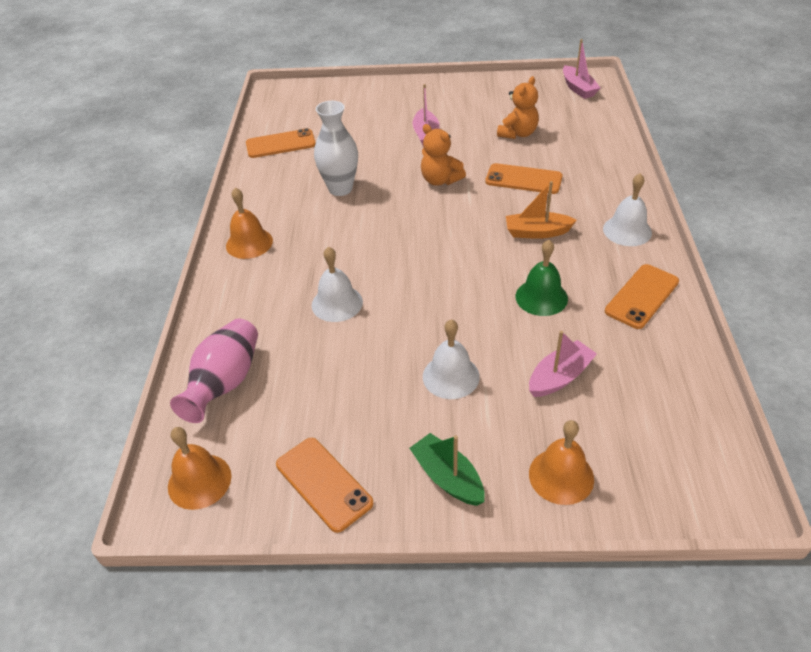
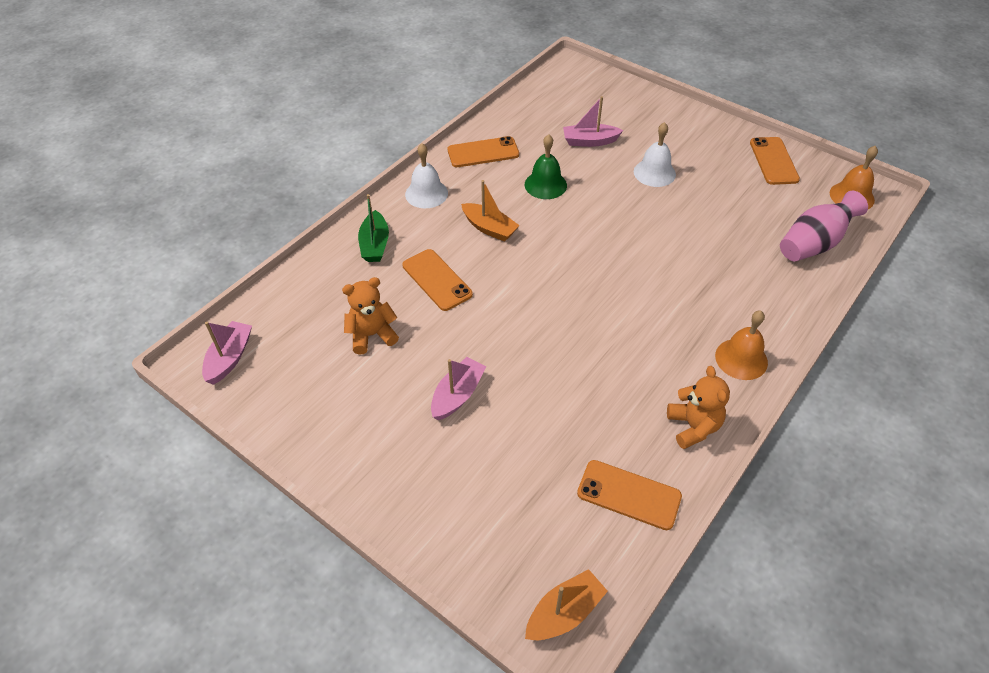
camera: 145 degrees left, 5 degrees up
white bell [312,246,363,322] -> none
white vase [314,101,358,196] -> none
green boat [409,433,485,506] -> green boat moved to [358,194,389,262]
orange teddy bear [421,124,466,186] -> orange teddy bear moved to [667,366,730,449]
orange bell [529,420,594,505] -> none
none -> orange boat [525,569,608,640]

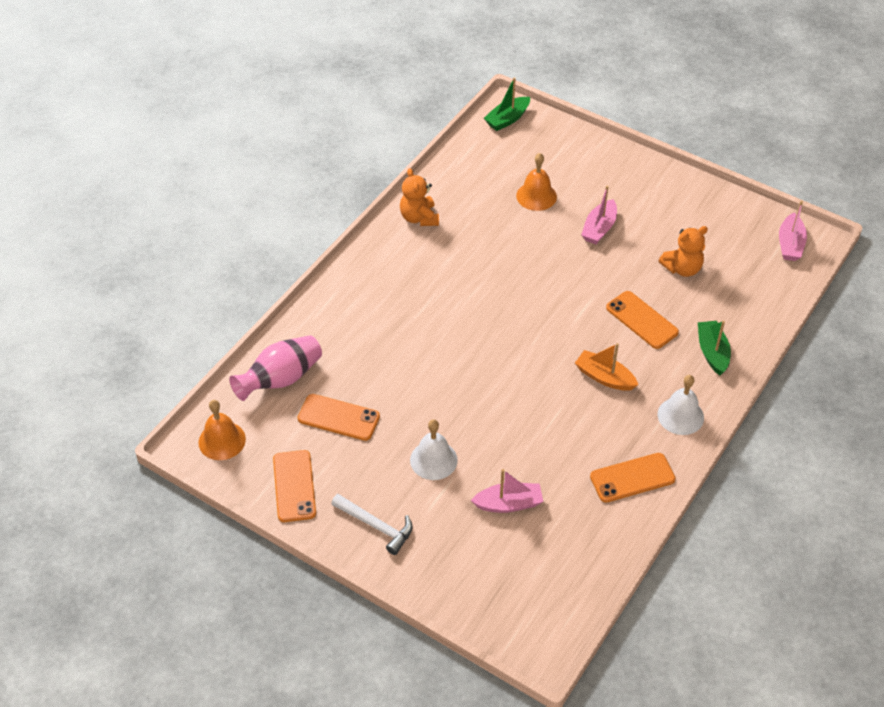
camera: 175 degrees right, 0 degrees up
green bell [525,134,567,199] -> none
orange boat [525,569,608,640] -> green boat [484,77,530,131]
orange phone [577,460,682,530] -> orange phone moved to [297,394,380,441]
orange bell [715,311,768,380] -> orange bell moved to [516,153,557,211]
none -> white hammer [331,494,413,555]

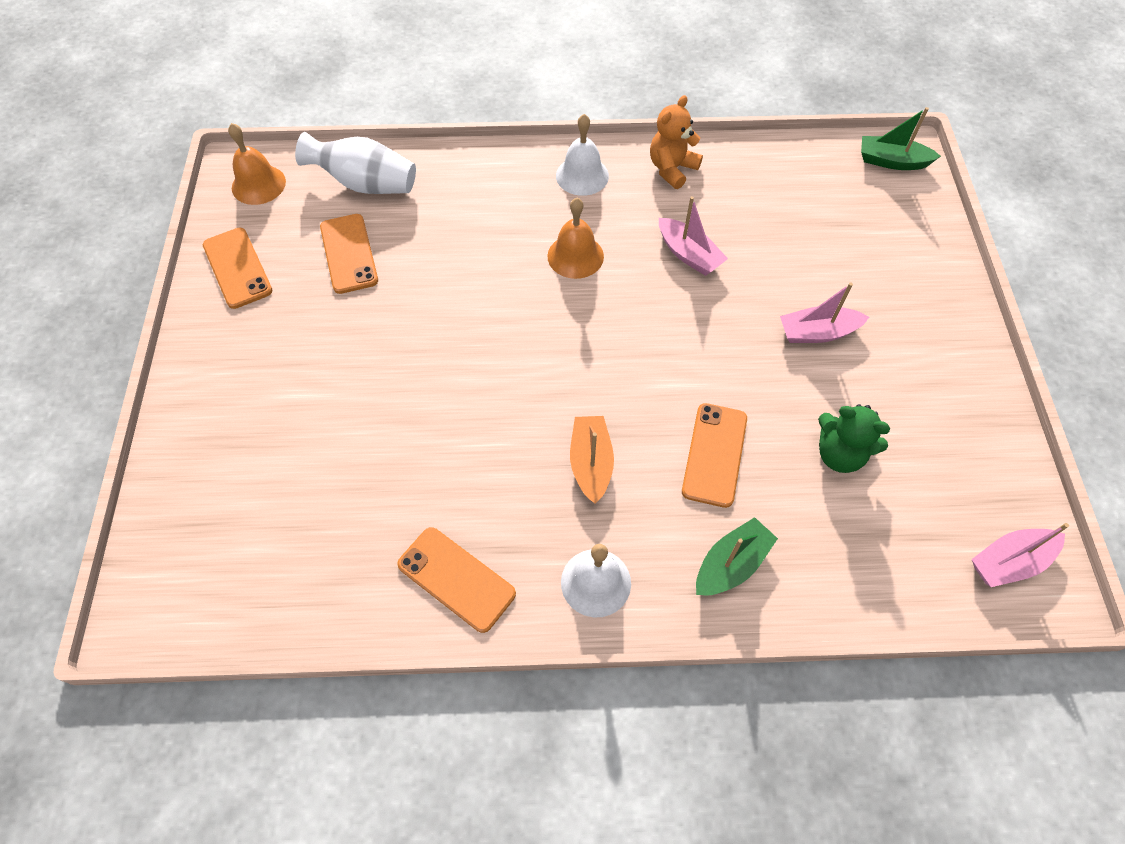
camera: 55 degrees right, 10 degrees up
pink vase [229,335,322,401] -> white vase [295,132,416,194]
orange phone [273,450,316,522] -> orange phone turned 75 degrees counterclockwise [203,228,273,309]
white hammer [331,494,413,555] -> none
white bell [410,419,458,480] -> white bell moved to [556,114,609,196]
pink boat [471,469,543,513] -> pink boat moved to [659,196,728,276]
orange bell [516,153,557,211] -> orange bell moved to [547,198,604,279]
orange teddy bear [659,226,708,277] -> green teddy bear [818,404,890,473]

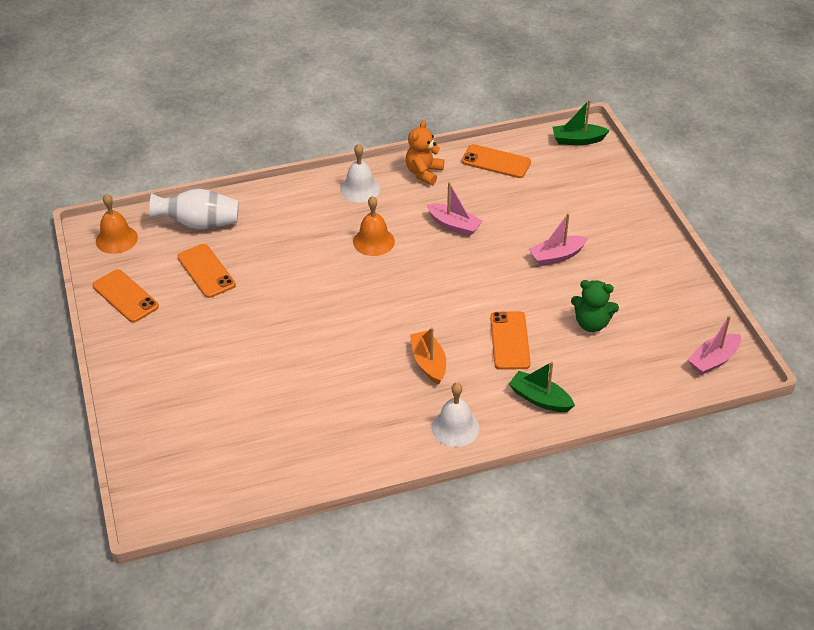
camera: 15 degrees left, 15 degrees down
orange phone [397,527,516,633] -> orange phone moved to [461,144,531,178]
green boat [696,517,778,595] -> green boat turned 90 degrees counterclockwise [509,361,575,412]

